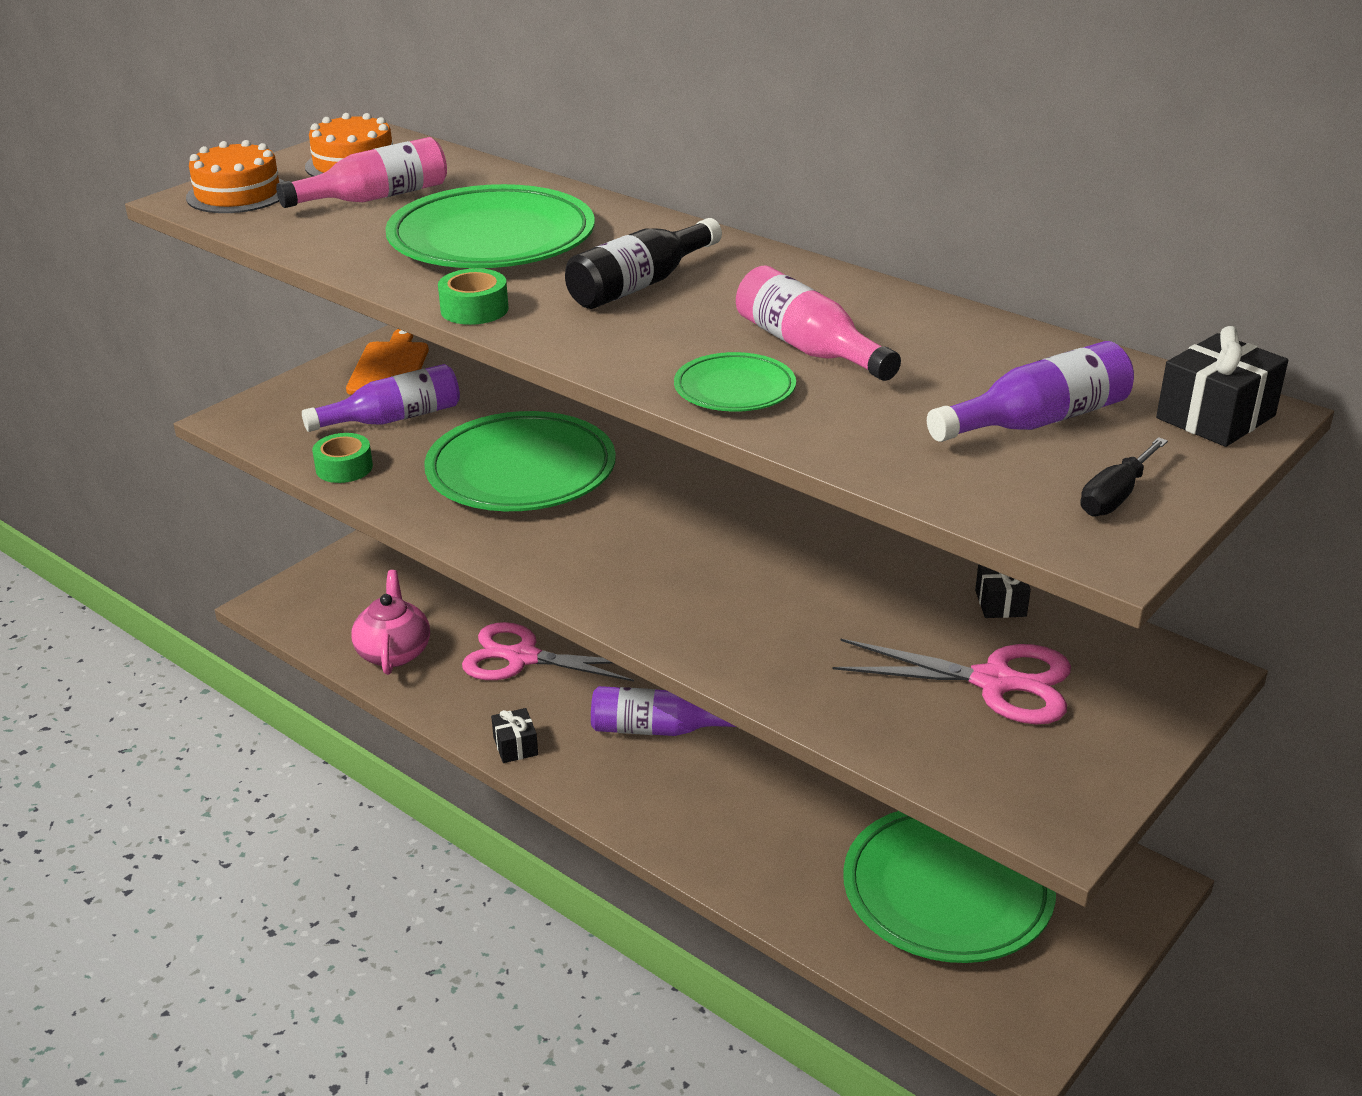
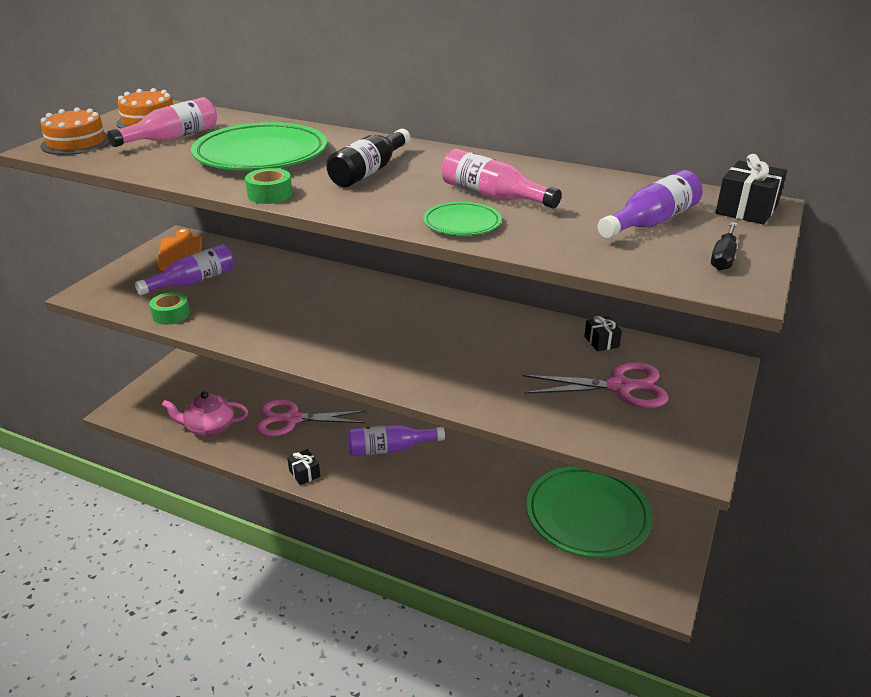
camera: 15 degrees left, 0 degrees up
pink teapot [351,570,430,675] -> pink teapot turned 75 degrees counterclockwise [162,391,248,437]
green plate [424,411,616,511] -> none

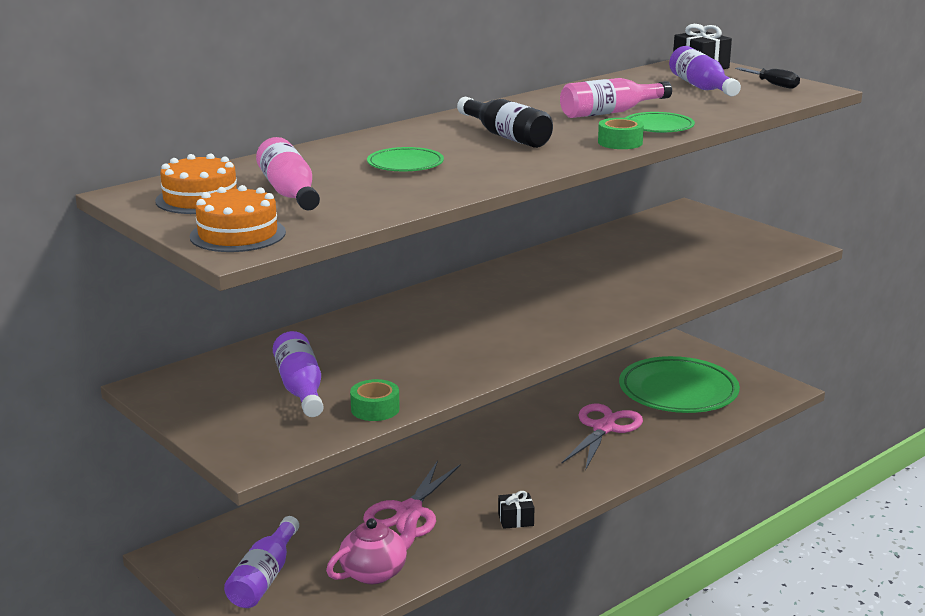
camera: 65 degrees left, 10 degrees down
orange cutting board [156,228,202,271] -> none
pink teapot [162,391,248,437] -> pink teapot turned 150 degrees counterclockwise [326,509,421,584]
green plate [191,122,327,171] -> green plate [367,147,444,171], size x0.49
green tape [245,168,292,204] -> green tape moved to [598,118,644,149]
purple bottle [347,424,445,456] -> purple bottle moved to [224,516,299,608]
pink scissors [522,362,668,408] -> pink scissors moved to [561,404,643,471]
black gift [584,316,622,351] -> none

